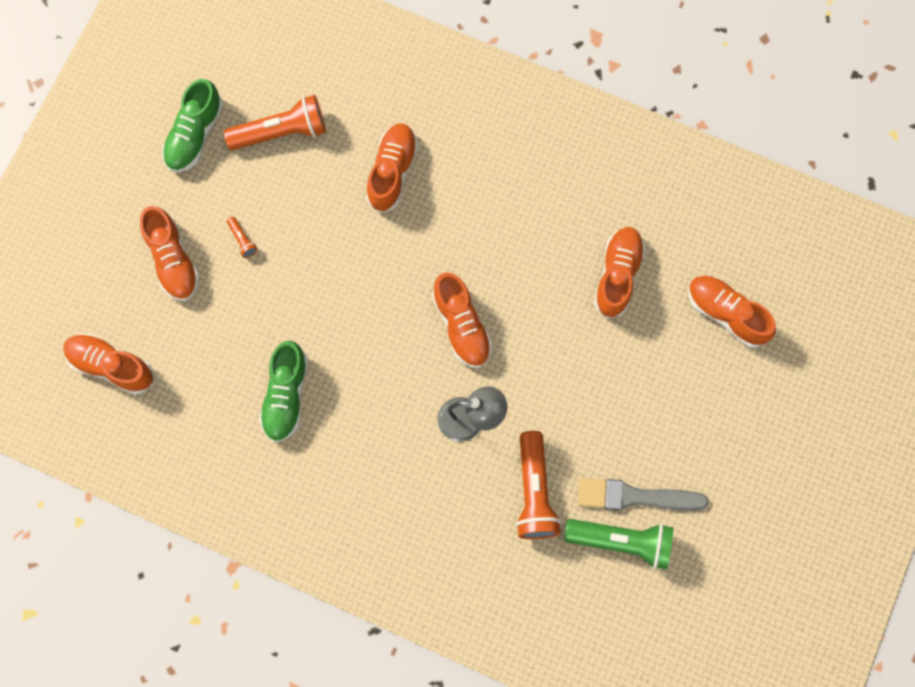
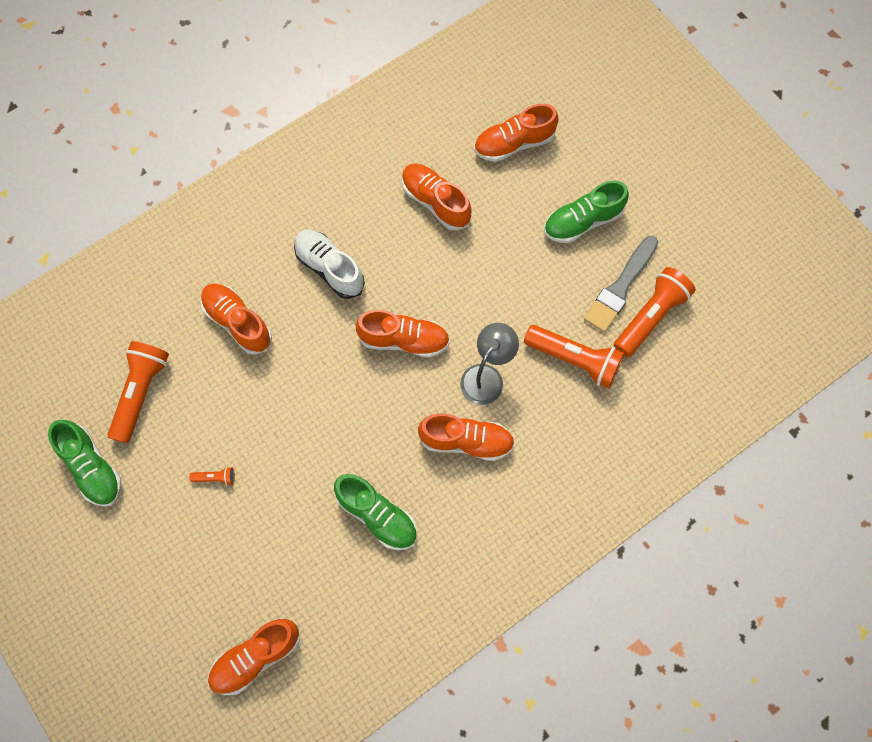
camera: 60 degrees left, 5 degrees down
orange shoe [140,206,200,301] -> orange shoe moved to [418,413,515,461]
green flashlight [564,519,674,569] -> orange flashlight [614,267,696,357]
none -> white shoe [294,230,365,299]
none -> green shoe [544,180,629,243]

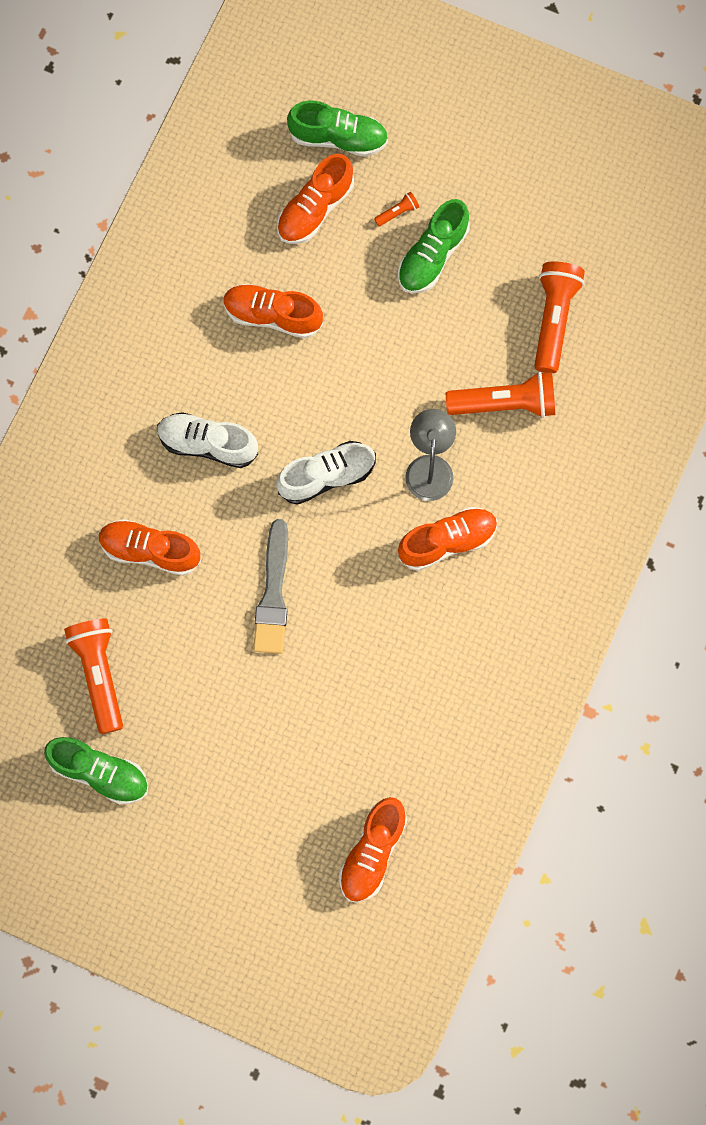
camera: 30 degrees left, 5 degrees up
orange flashlight [189,467,235,486] -> orange flashlight moved to [374,192,419,226]
green shoe [334,474,417,550] -> green shoe moved to [287,101,388,157]
orange shoe [356,310,450,358] -> white shoe [276,441,376,505]
grey brush [584,236,658,332] -> grey brush moved to [253,519,288,654]

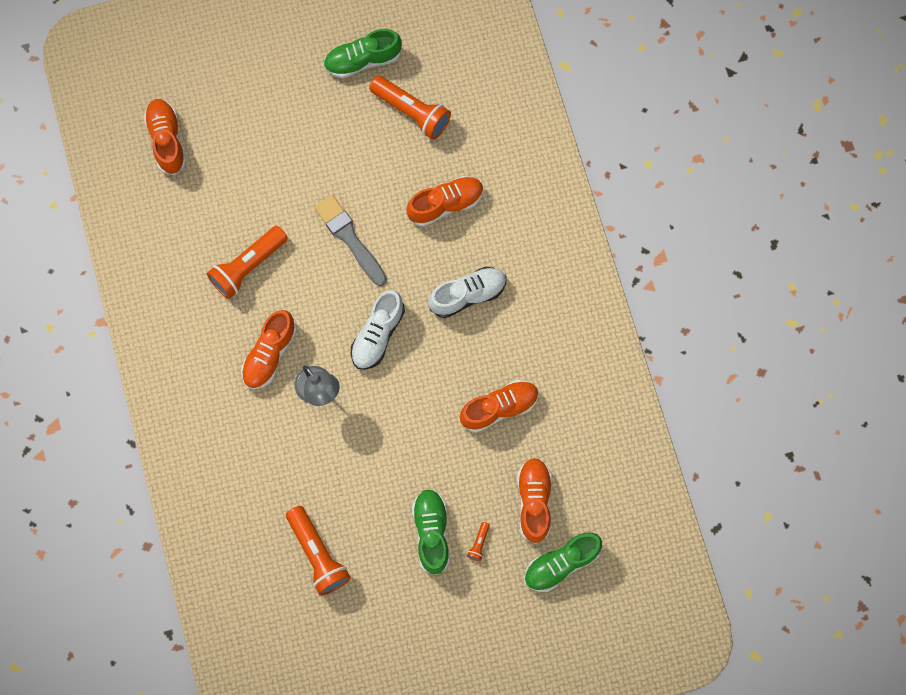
camera: 140 degrees right, 0 degrees up
orange flashlight [446,371,555,418] -> orange flashlight moved to [207,226,288,299]

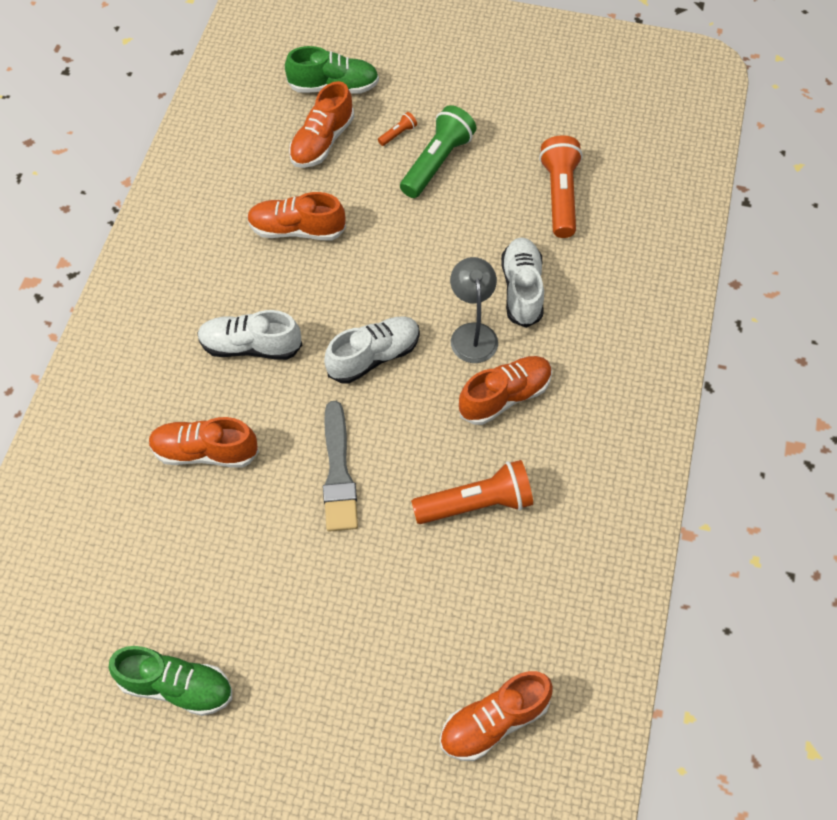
camera: 150 degrees left, 15 degrees down
orange shoe [143,99,186,175] -> orange shoe turned 45 degrees clockwise [440,671,553,761]
orange flashlight [369,76,451,140] -> none
green shoe [412,489,450,575] -> green flashlight [400,105,476,198]
none -> white shoe [501,237,544,328]

